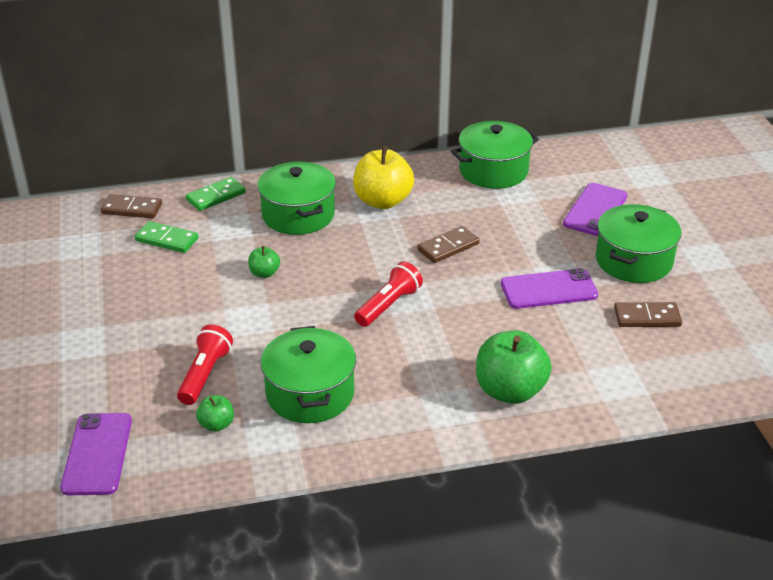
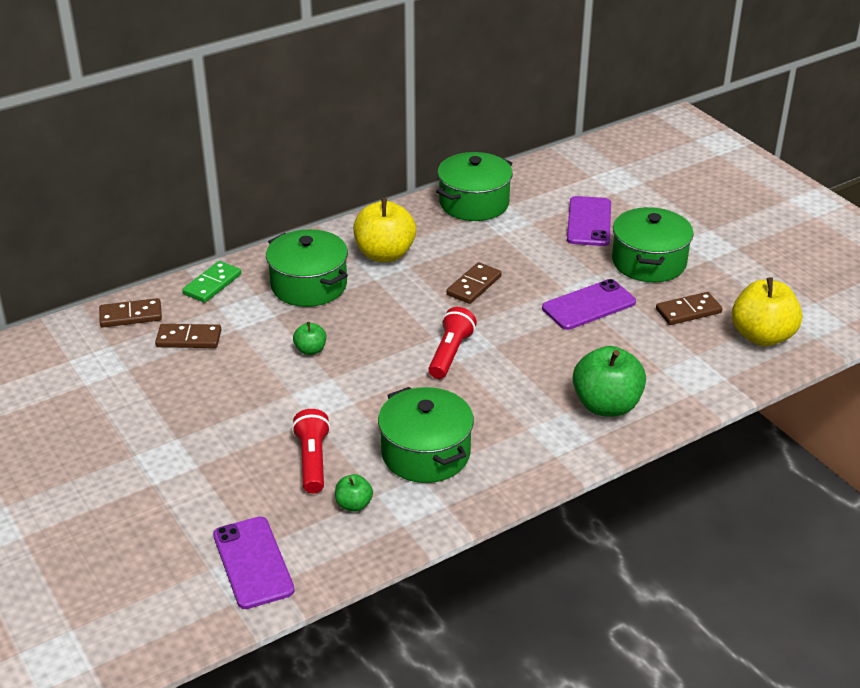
camera: 20 degrees left, 0 degrees up
green domino [135,221,199,253] -> brown domino [155,324,221,348]
none -> yellow apple [732,277,802,346]

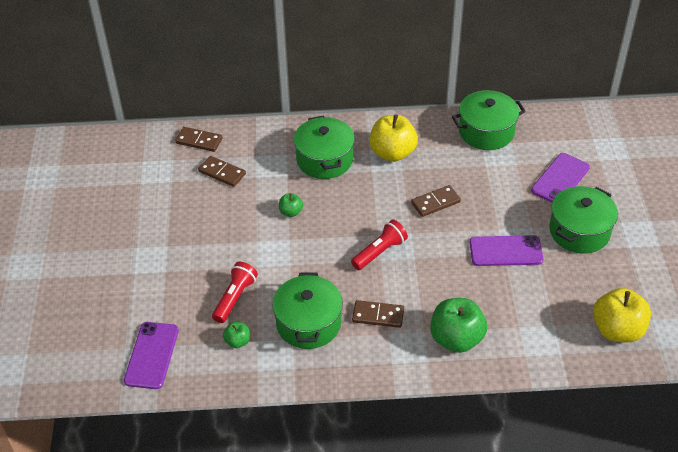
camera: 30 degrees right, 10 degrees up
green domino [183,261,241,303] -> none
brown domino [656,292,723,325] -> brown domino moved to [352,300,404,328]

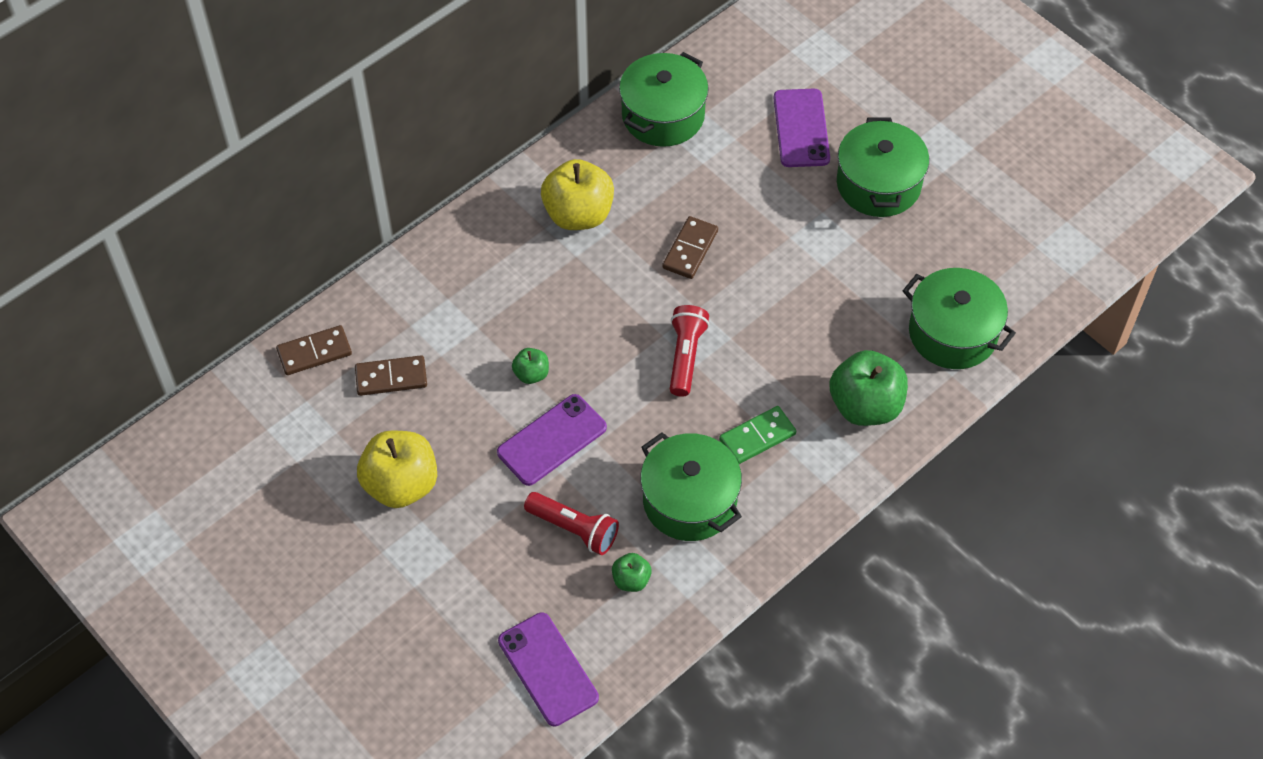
camera: 40 degrees left, 10 degrees up
red flashlight [212,262,258,323] -> red flashlight turned 135 degrees clockwise [524,492,619,555]
green pot [294,116,355,179] -> green pot moved to [902,268,1016,369]
brown domino [352,300,404,328] -> green domino [719,406,796,464]
purple phone [469,235,544,266] -> purple phone moved to [497,394,607,486]
yellow apple [593,288,651,343] -> yellow apple moved to [357,430,437,508]

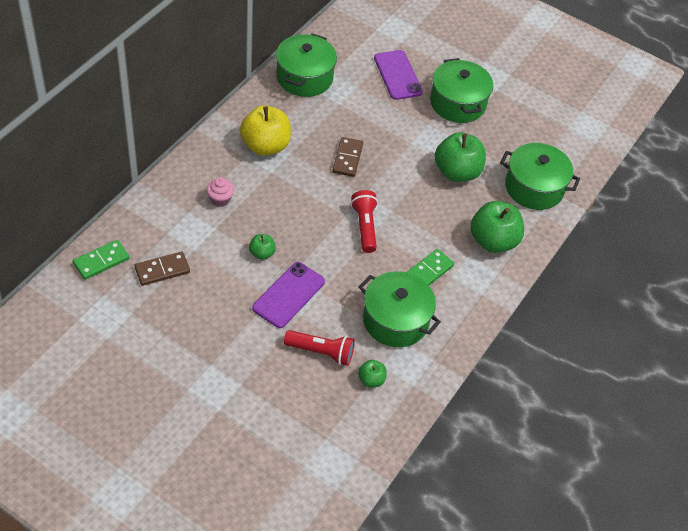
camera: 20 degrees left, 5 degrees down
brown domino [276,325,352,375] -> green domino [73,240,129,280]
yellow apple [357,430,437,508] -> none
purple phone [498,612,599,726] -> none
none -> pink cupcake [206,177,234,207]
none -> green apple [435,132,486,182]

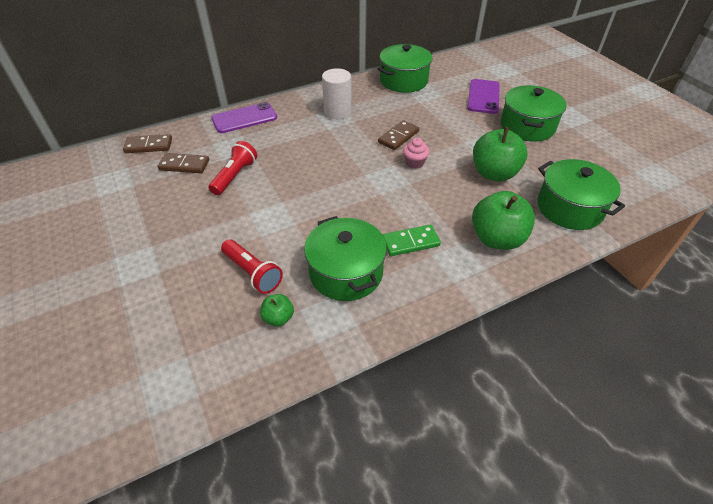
camera: 35 degrees right, 5 degrees down
green domino [73,240,129,280] -> brown domino [123,134,172,153]
pink cupcake [206,177,234,207] -> pink cupcake moved to [403,138,429,169]
yellow apple [240,106,291,156] -> white cylinder [322,68,352,119]
green apple [249,234,276,260] -> none
purple phone [252,262,325,328] -> purple phone moved to [211,102,277,133]
red flashlight [351,190,378,253] -> red flashlight moved to [209,141,257,195]

